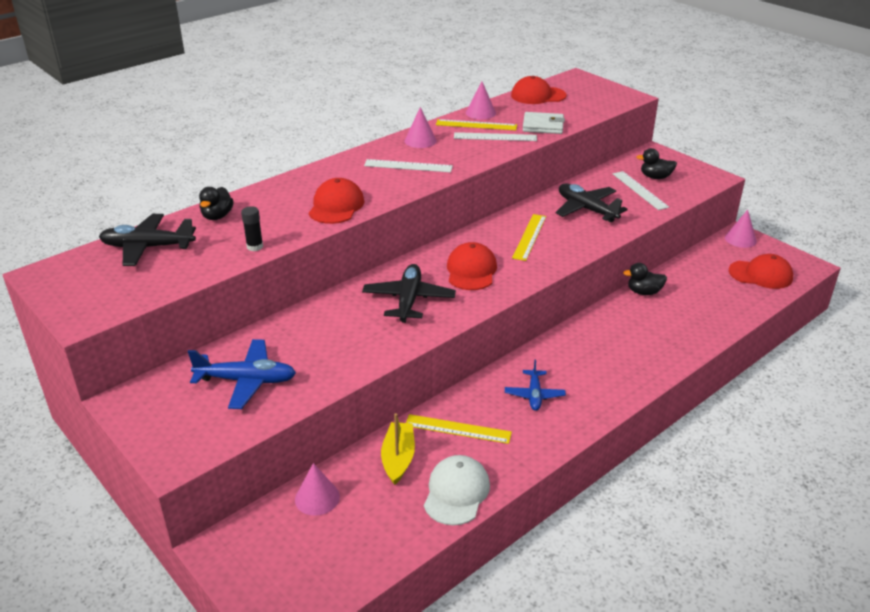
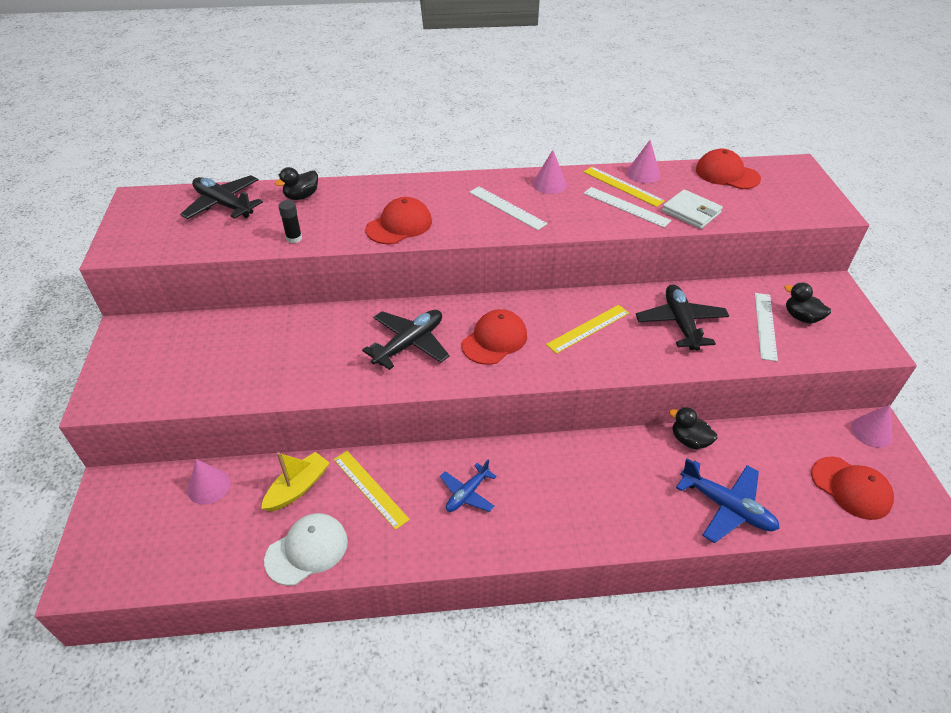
camera: 35 degrees right, 10 degrees up
blue plane [188,339,296,409] -> blue plane moved to [676,458,780,543]

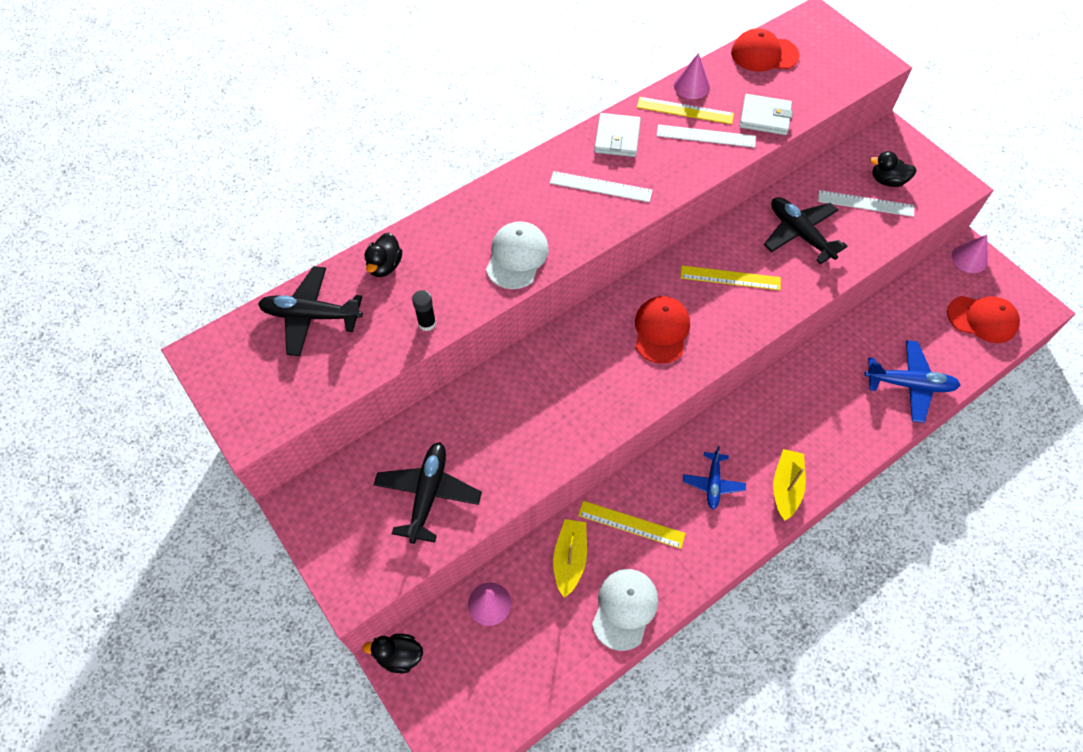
camera: 30 degrees left, 15 degrees up
black plane [362,310,449,370] -> black plane moved to [374,442,482,544]
red cap [366,197,432,244] -> white cap [486,221,549,289]
pink cone [532,150,567,194] -> white wallet [594,113,641,157]
yellow ruler [546,305,629,354] -> yellow ruler turned 75 degrees clockwise [680,265,781,290]
black duck [669,407,717,449] -> black duck moved to [363,634,423,673]
white ruler [755,293,778,361] -> white ruler turned 60 degrees counterclockwise [818,190,914,217]
none -> yellow boat [773,449,806,521]

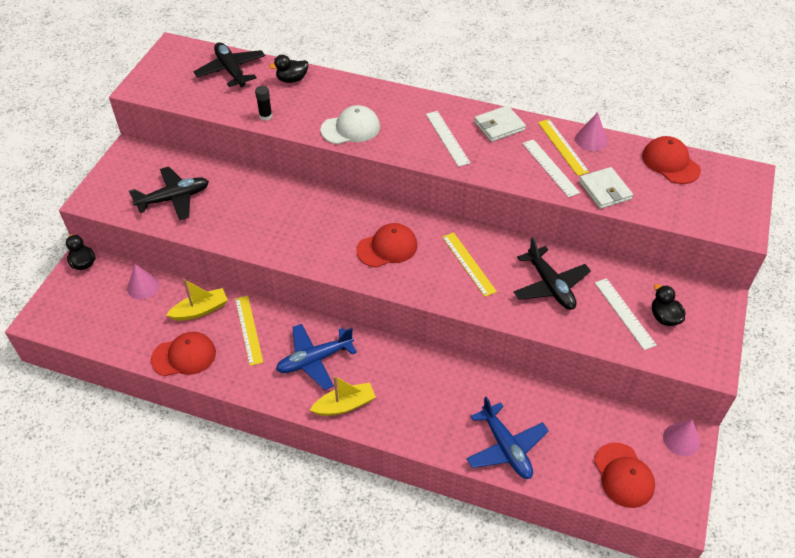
camera: 55 degrees right, 10 degrees down
white cap [592,569,658,651] -> red cap [151,332,216,376]
blue plane [683,446,746,509] -> blue plane [276,324,357,390], size x1.58
black plane [764,197,848,264] -> black plane turned 135 degrees clockwise [514,237,591,310]

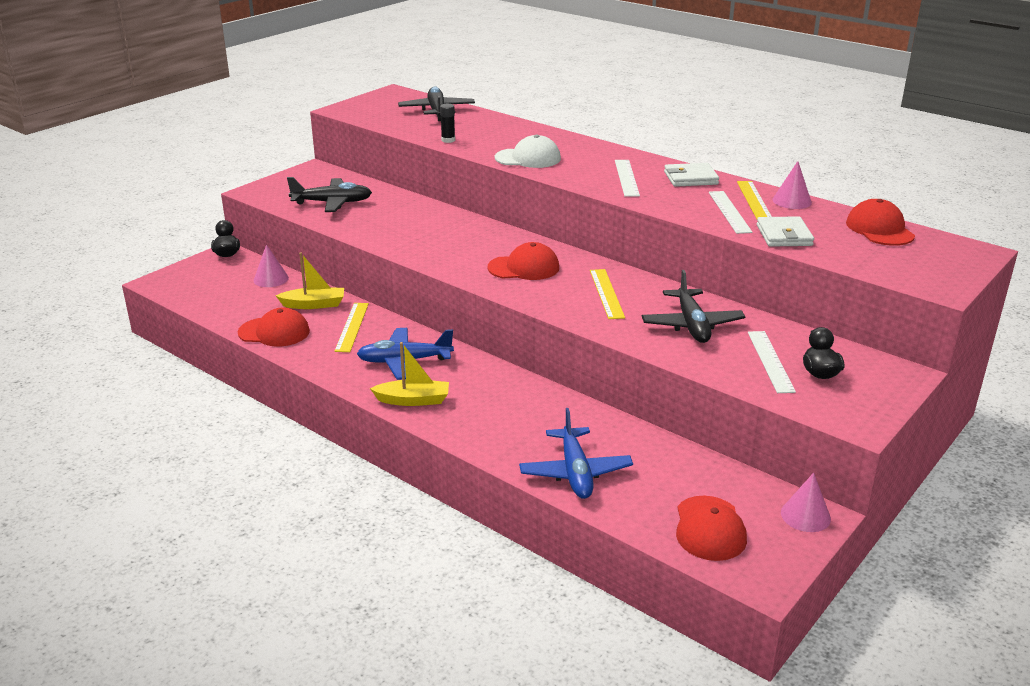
camera: 20 degrees right, 20 degrees down
black duck [269,55,308,83] -> none

